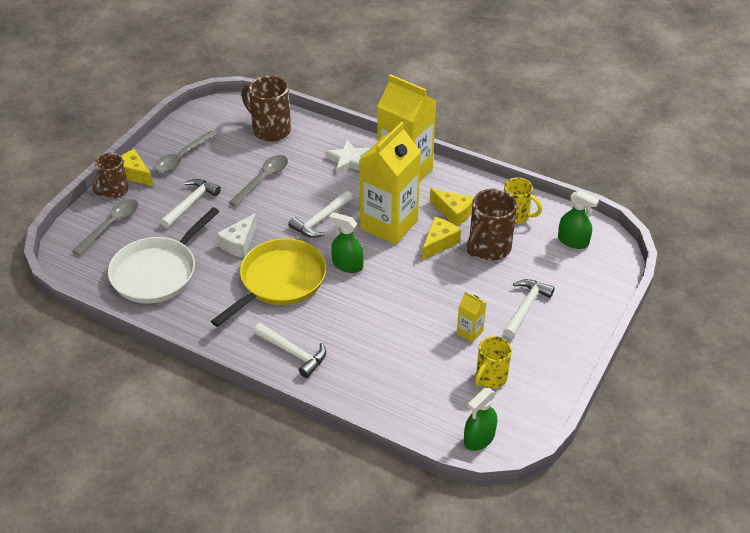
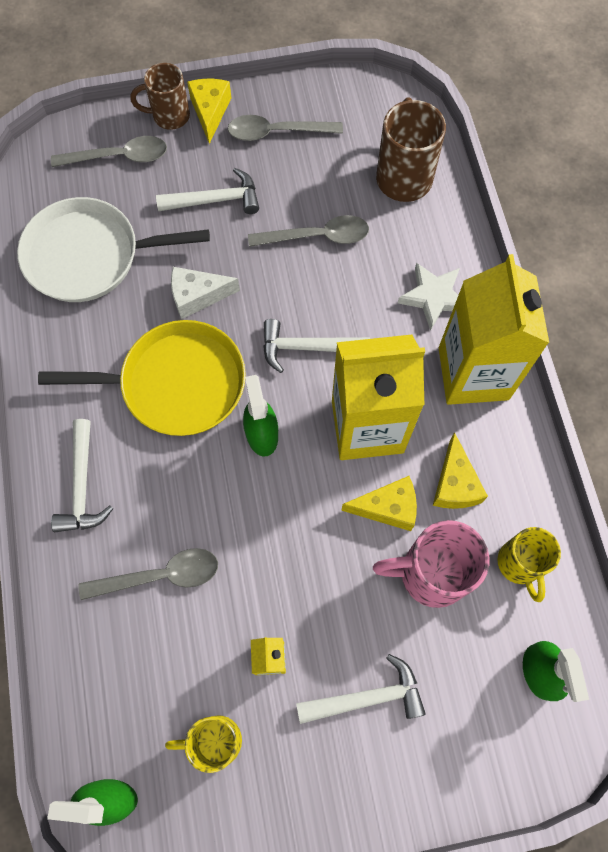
camera: 50 degrees right, 25 degrees up
brown mug [467,189,517,261] -> pink mug [373,520,489,608]
none -> grey spoon [79,548,218,600]

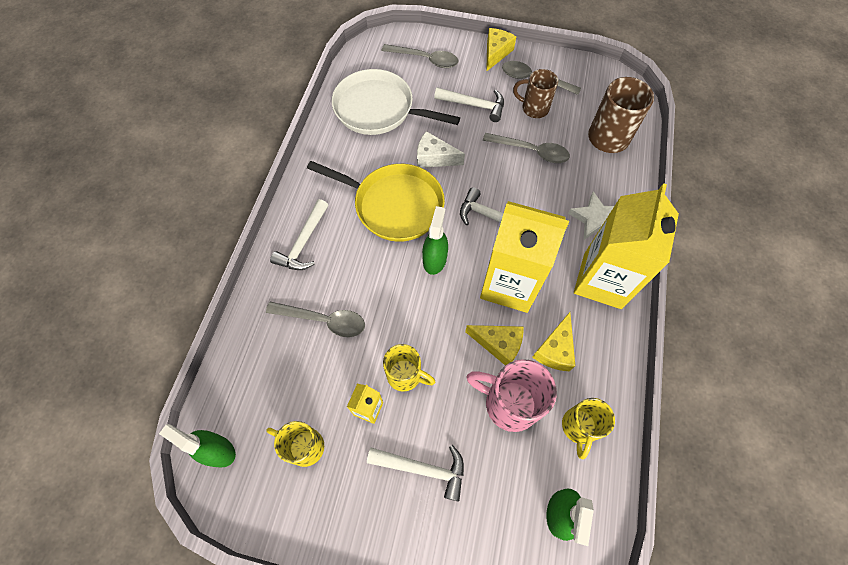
camera: 25 degrees right, 5 degrees down
brown mug [131,63,190,130] -> brown mug moved to [513,69,558,118]
none -> yellow mug [383,344,435,392]

